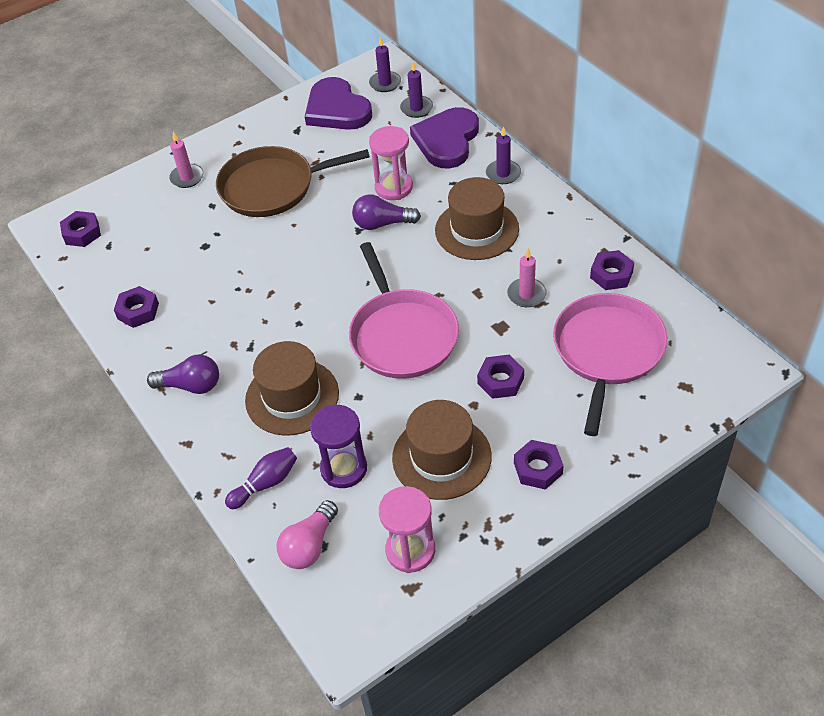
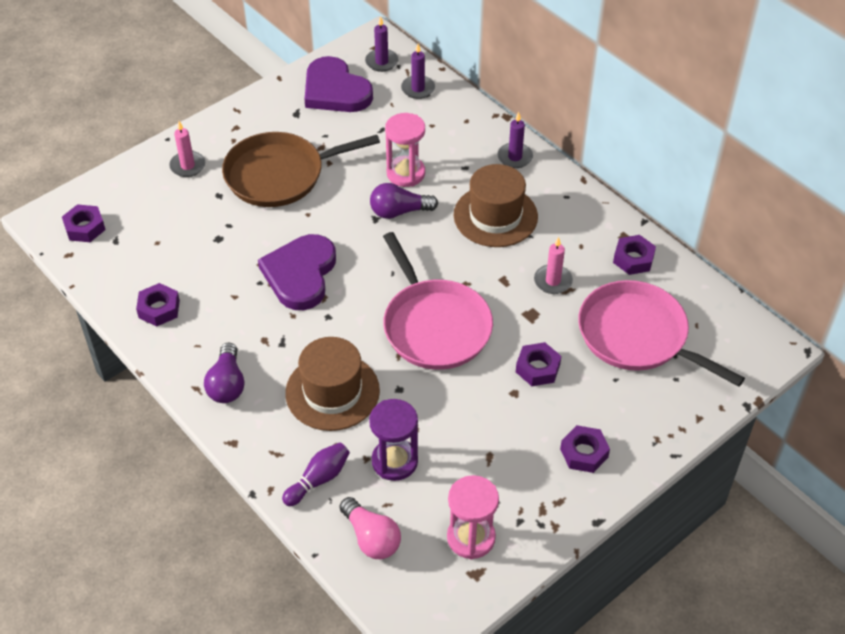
camera: 10 degrees left, 0 degrees up
purple light bulb [147,354,219,394] -> purple light bulb turned 90 degrees clockwise [204,342,244,403]
pink light bulb [277,500,338,569] -> pink light bulb turned 60 degrees counterclockwise [340,497,401,559]
brown hat [392,400,492,500] -> none
purple heart [410,107,479,168] -> purple heart moved to [258,234,336,310]
pink pan [553,293,667,436] -> pink pan turned 60 degrees counterclockwise [578,280,745,387]

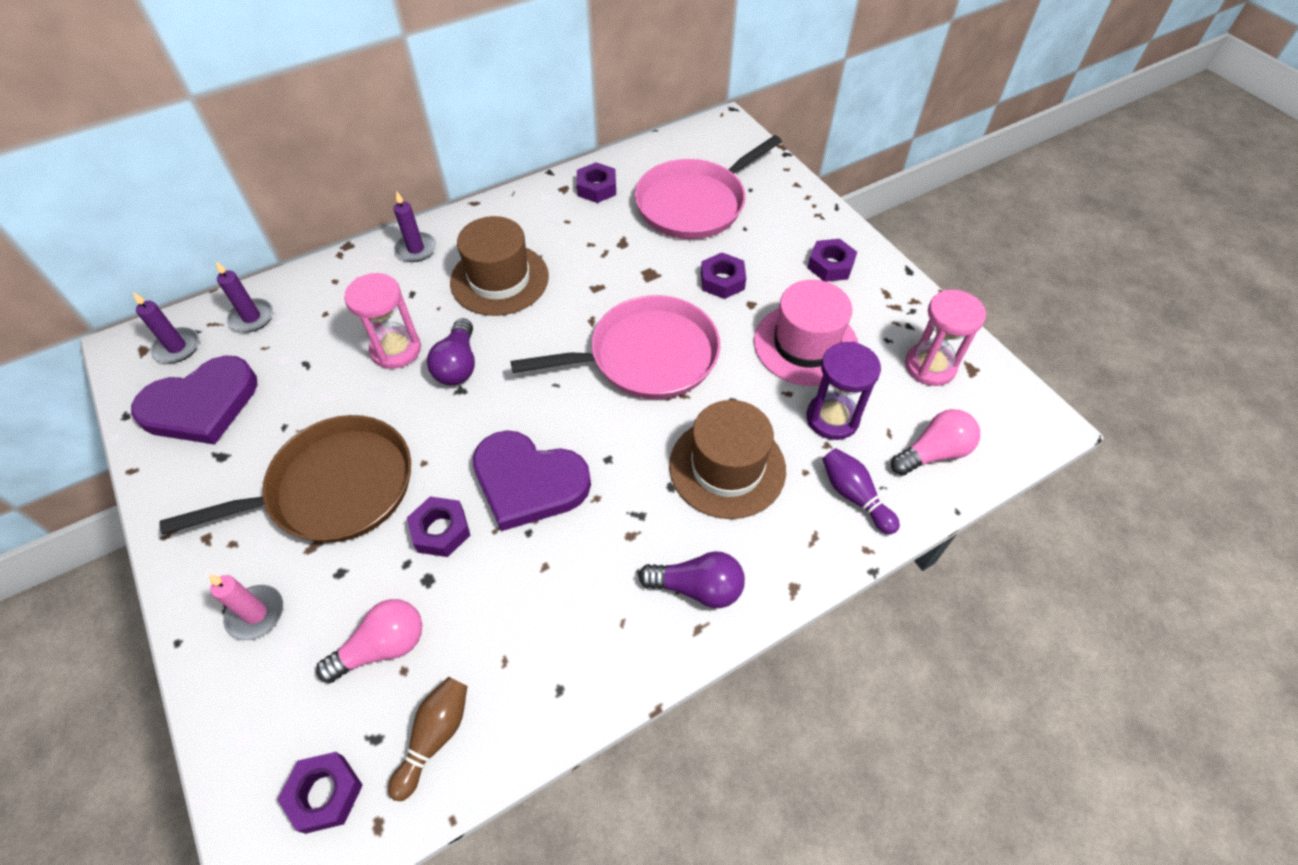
camera: 80 degrees left, 5 degrees up
purple nut [136,283,180,326] -> purple nut moved to [407,496,470,557]
brown pan [222,132,380,207] -> brown pan turned 105 degrees counterclockwise [159,415,411,543]
pink candle [534,237,573,294] -> none
none -> pink light bulb [316,599,422,683]
none -> brown bowling pin [388,677,468,801]
none -> pink hat [754,280,858,386]

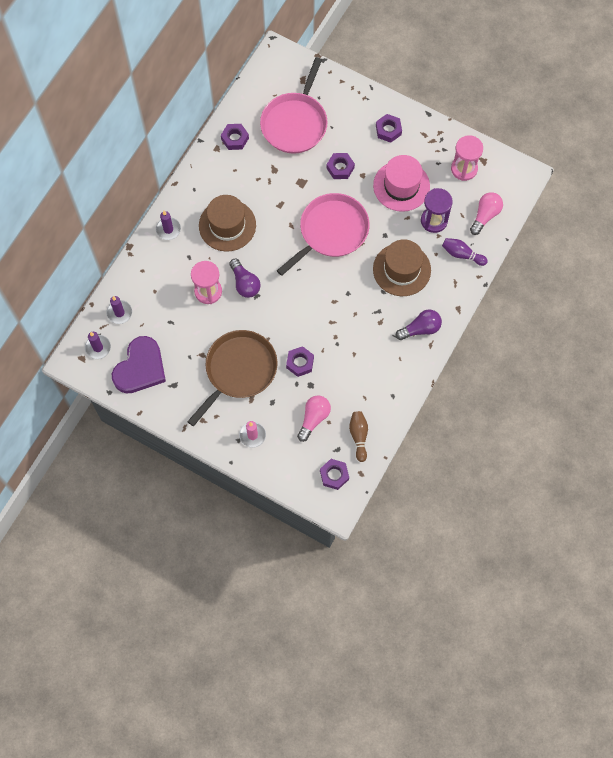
camera: 30 degrees left, 15 degrees up
purple heart [473,430,591,531] -> none

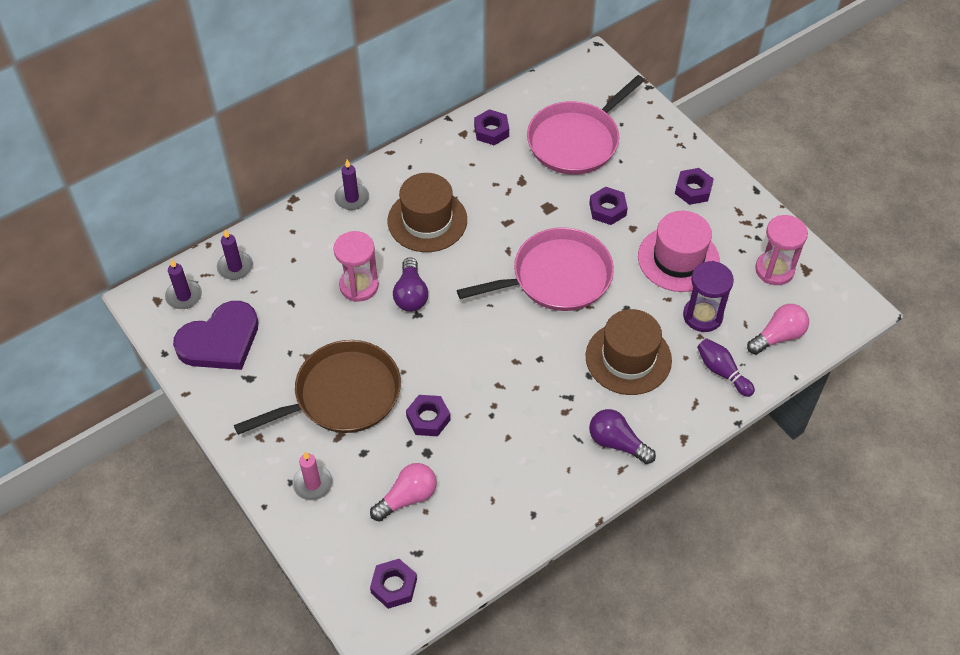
camera: 25 degrees right, 15 degrees down
brown bowling pin [349,411,368,462] -> none
purple light bulb [396,309,442,340] -> purple light bulb turned 150 degrees counterclockwise [589,409,656,464]

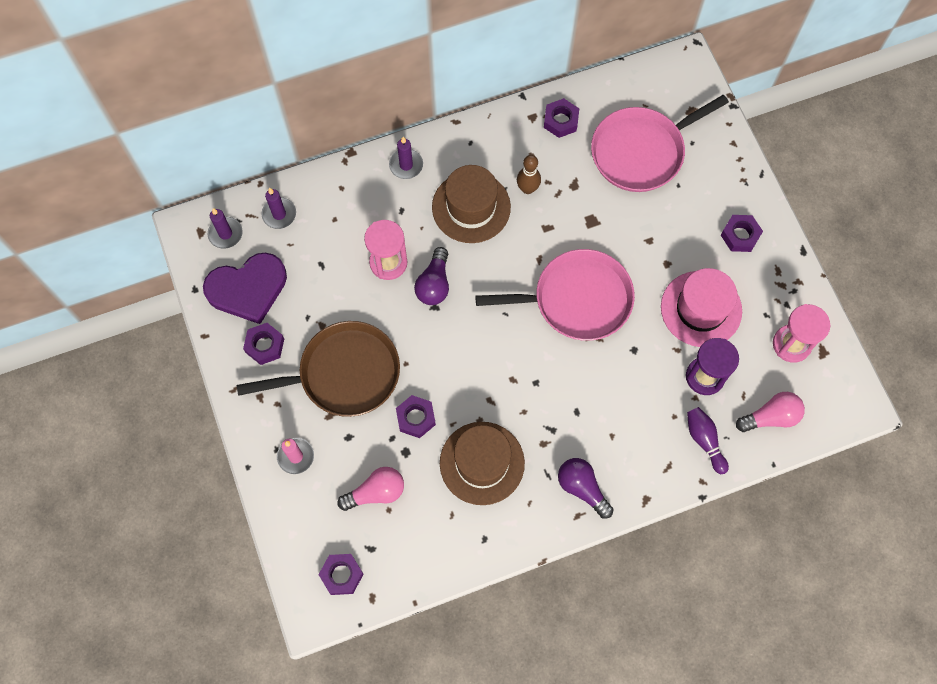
camera: 15 degrees right, 15 degrees up
brown hat [586,309,672,395] -> brown hat moved to [440,422,525,505]
purple nut [589,187,627,225] -> purple nut moved to [243,323,284,365]
none -> brown bowling pin [517,155,541,194]

